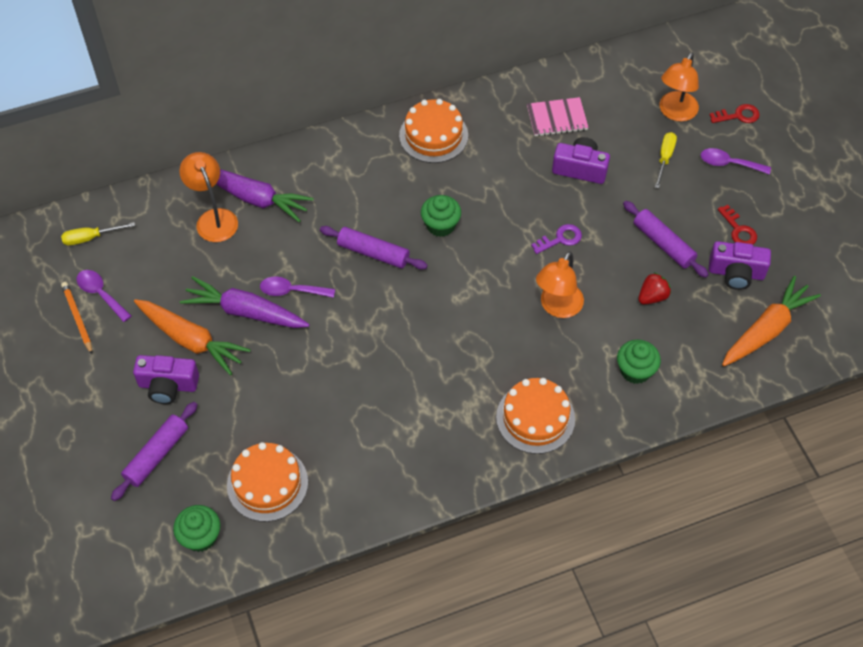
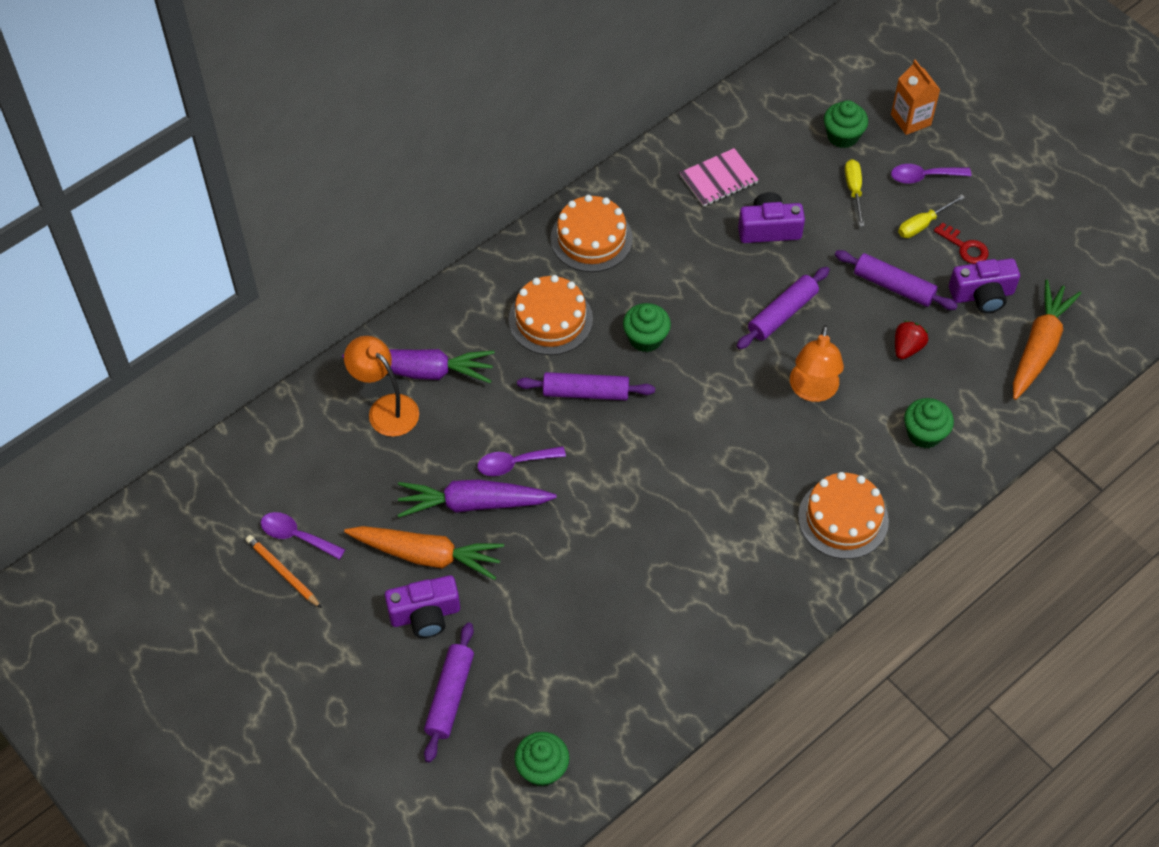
camera: 20 degrees left, 0 degrees up
yellow screwdriver [61,222,135,245] -> yellow screwdriver moved to [898,194,965,238]
orange cake [227,442,308,522] -> orange cake moved to [508,275,593,355]
purple key [531,224,582,254] -> purple rolling pin [737,267,830,349]
orange lamp [660,53,699,122] -> green cupcake [824,100,868,148]
red key [710,104,760,123] -> orange carton [891,60,940,135]

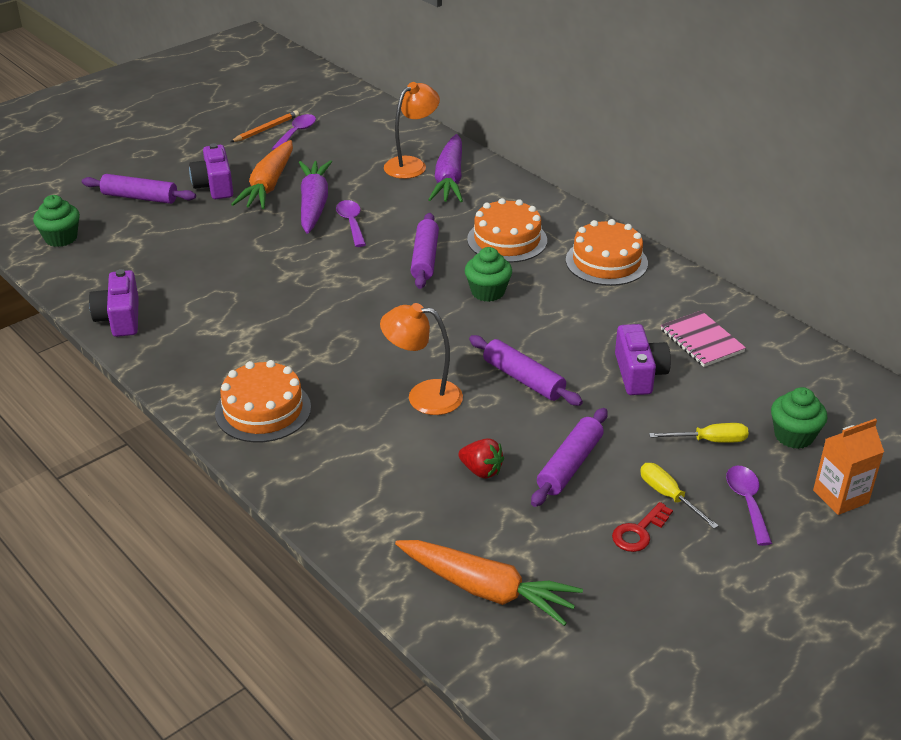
camera: 90 degrees right, 20 degrees down
green cupcake [904,398,954,448] -> none
purple camera [949,258,1020,313] -> purple camera moved to [89,269,139,337]

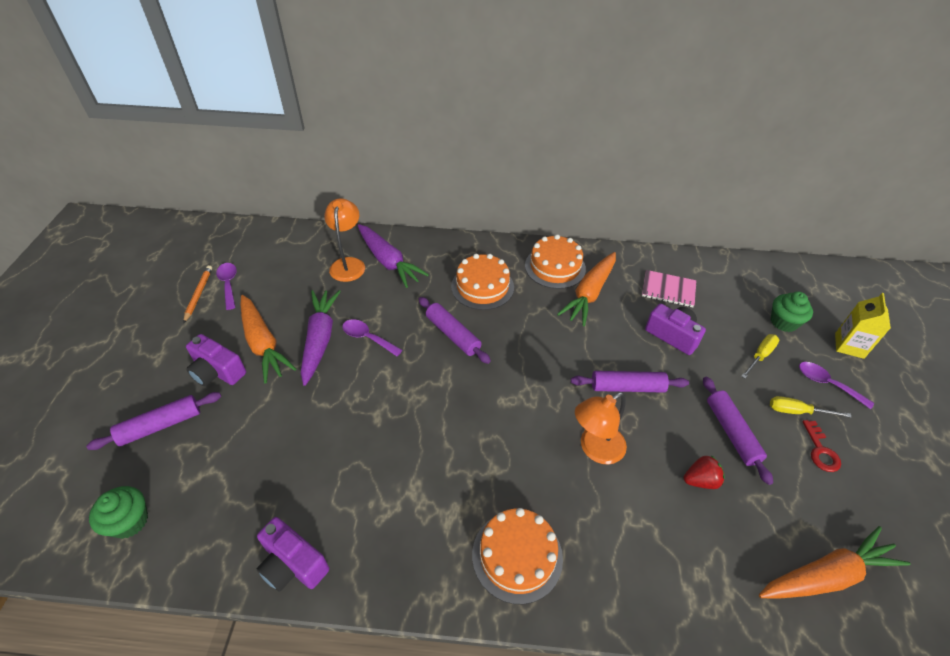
camera: 45 degrees left, 10 degrees up
purple carrot [299,160,332,234] -> purple carrot turned 45 degrees clockwise [300,290,341,386]
green cupcake [465,247,512,302] -> none
orange carton [813,418,884,515] -> yellow carton [835,293,891,359]
none -> orange carrot [557,252,616,326]

